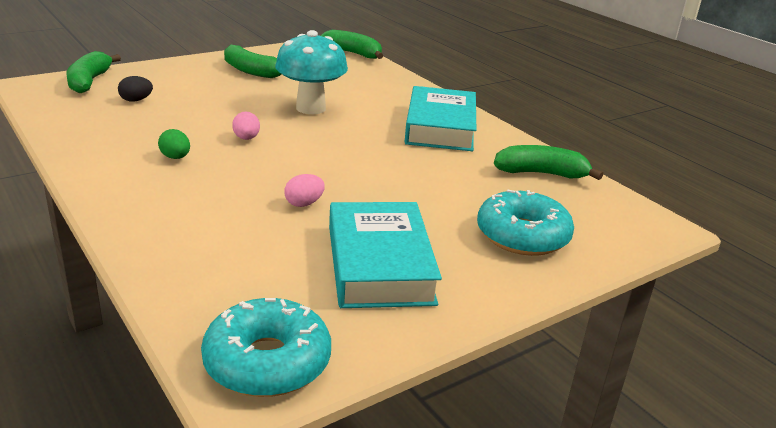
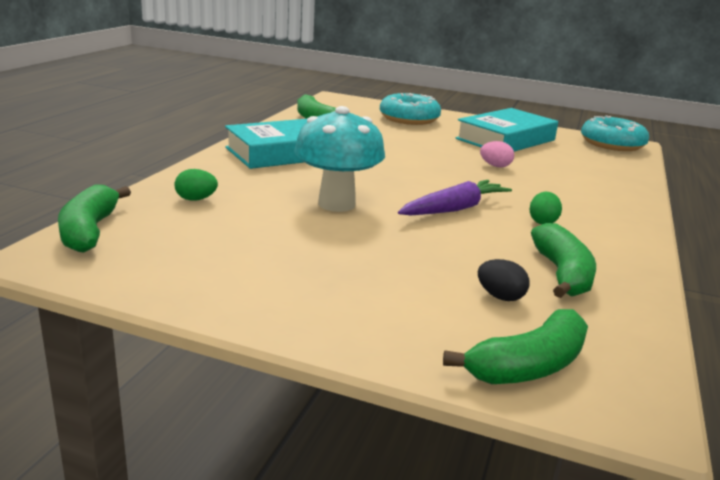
camera: 125 degrees left, 5 degrees down
green banana [224,45,281,78] -> green banana moved to [531,223,596,298]
pink egg [232,111,260,140] -> purple carrot [398,180,512,215]
none -> green egg [175,169,218,201]

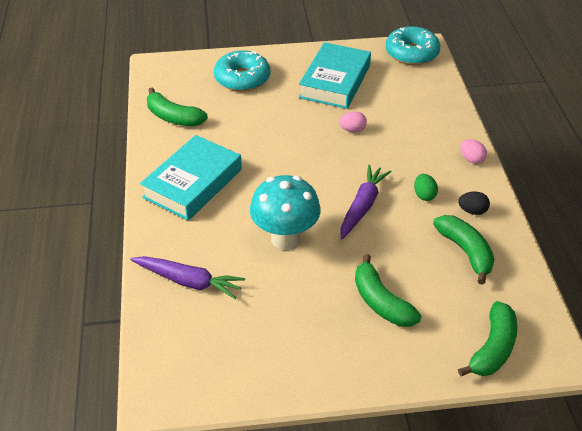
camera: 25 degrees left, 20 degrees up
green banana [58,184,131,253] -> green banana moved to [355,254,422,327]
green egg [175,169,218,201] -> purple carrot [130,256,245,299]
black egg [478,259,529,301] -> black egg moved to [458,191,490,215]
none -> pink egg [460,139,487,164]

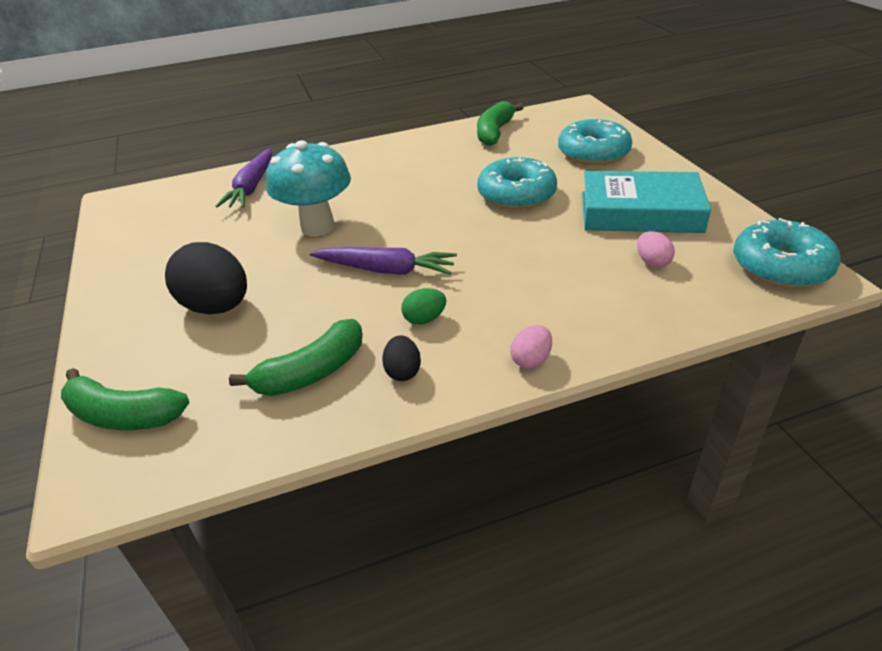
camera: 80 degrees right, 5 degrees down
turquoise book [140,135,242,221] -> none
pink egg [339,111,367,132] -> pink egg moved to [637,231,675,268]
green banana [355,254,422,327] -> black egg [165,242,247,315]
none -> turquoise donut [477,157,557,210]

